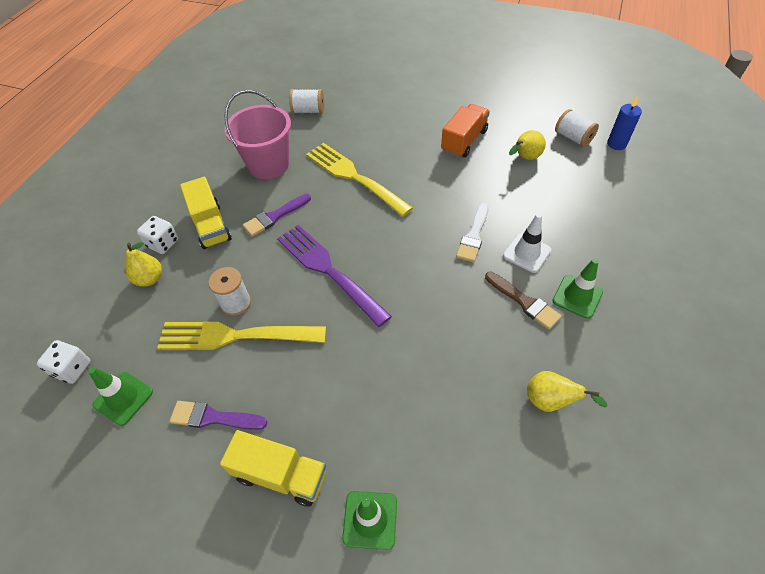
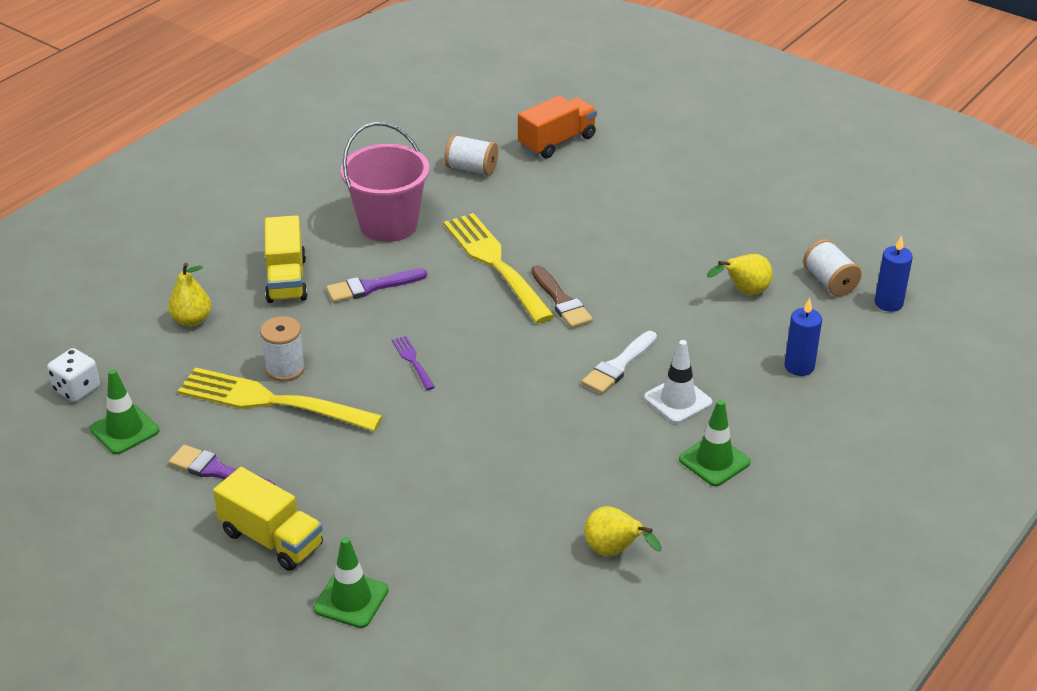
camera: 15 degrees right, 15 degrees down
white dice [137,216,179,254] -> none
purple fork [277,225,392,327] -> purple fork [392,336,435,390], size x0.42
orange truck [441,104,490,158] -> orange truck moved to [518,96,597,158]
brown brush [485,272,562,330] -> brown brush moved to [531,265,593,328]
none -> blue candle [784,298,822,376]

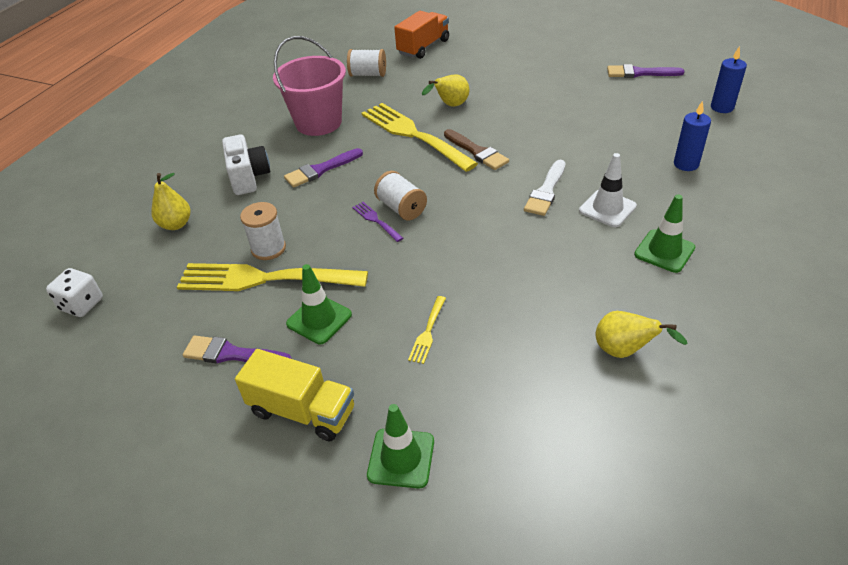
camera: 10 degrees left, 5 degrees up
green traffic cone [90,369,159,454] -> green traffic cone moved to [286,264,352,344]
yellow truck [265,215,308,303] -> white camera [222,134,270,195]
yellow pear [707,254,773,295] -> yellow pear moved to [422,74,469,107]
white spool [803,239,862,296] -> white spool moved to [374,171,427,220]
none -> yellow fork [408,296,446,364]
none -> purple brush [607,64,685,78]

